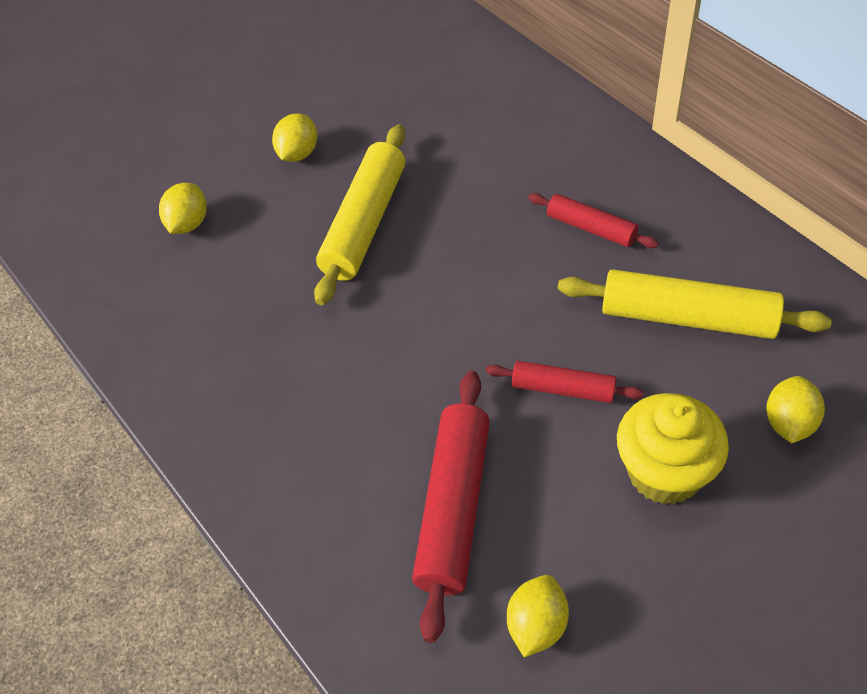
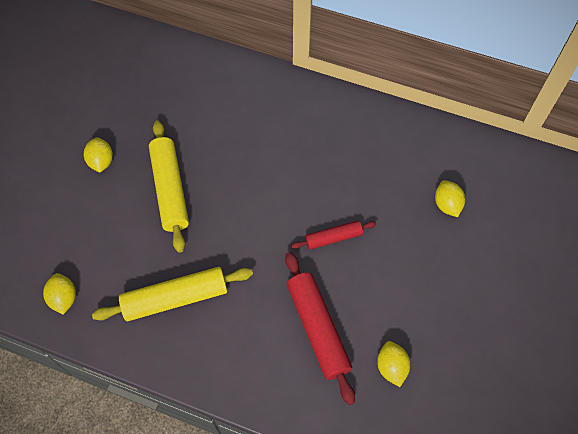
camera: 35 degrees left, 10 degrees up
yellow lemon [159,183,207,234] -> yellow lemon moved to [43,273,76,314]
red rolling pin [528,193,659,248] -> none
yellow rolling pin [558,269,832,339] -> yellow rolling pin moved to [92,267,253,321]
yellow cupcake [617,393,729,505] -> none

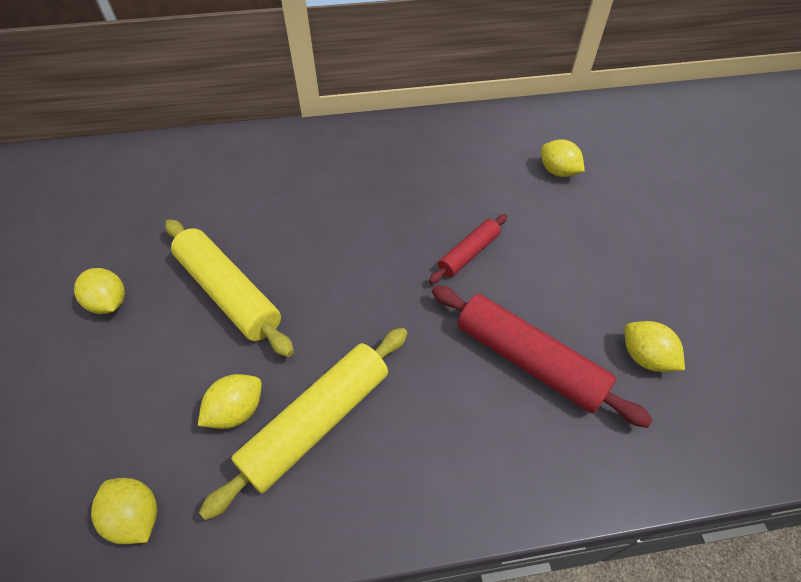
camera: 30 degrees left, 10 degrees down
none -> yellow lemon [198,374,262,429]

